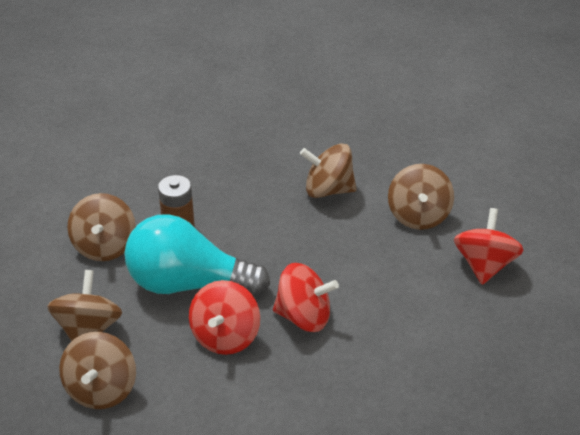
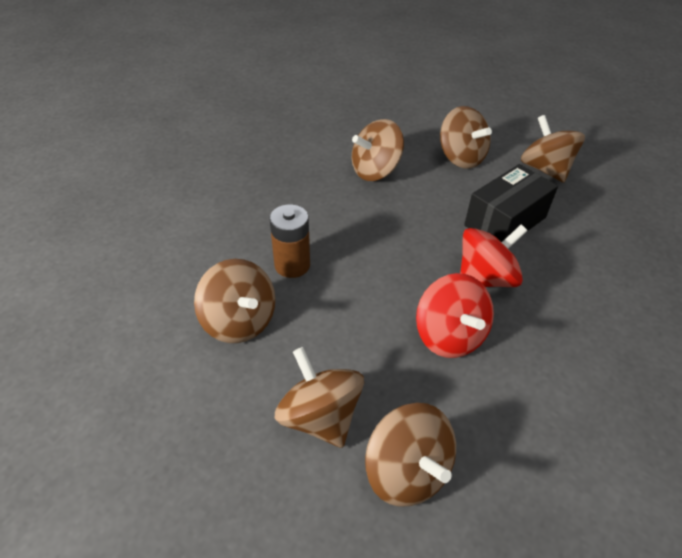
camera: 40 degrees left, 5 degrees up
turquoise light bulb [124,214,270,296] -> none
red spinning top [454,208,524,285] -> brown spinning top [521,115,585,183]
none -> black box [464,164,558,242]

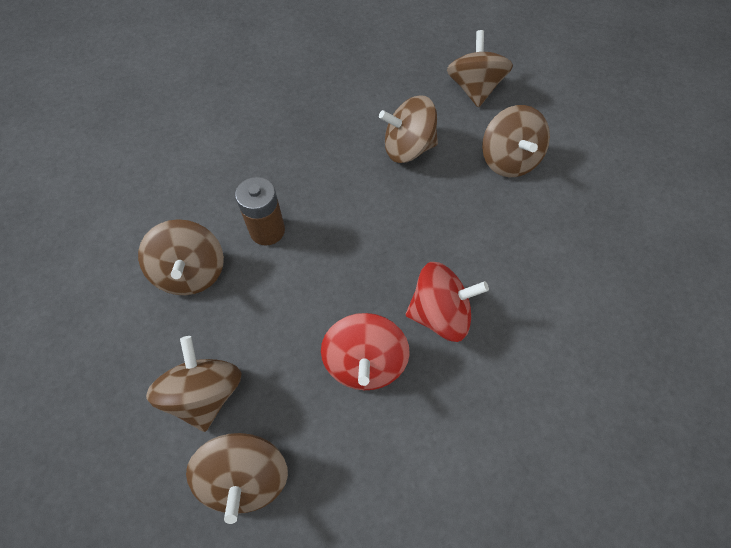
camera: 25 degrees right, 15 degrees up
black box [464,164,558,242] -> none
brown spinning top [521,115,585,183] -> brown spinning top moved to [447,30,513,108]

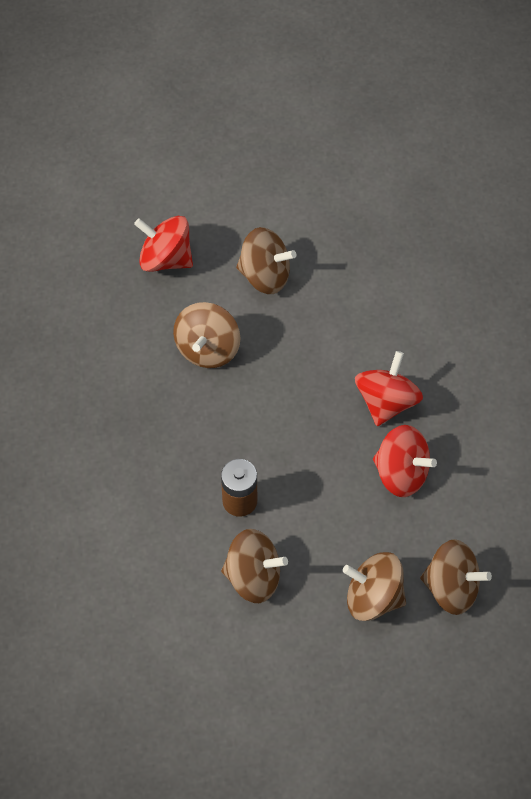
camera: 65 degrees left, 0 degrees up
brown spinning top [447,30,513,108] -> red spinning top [134,216,193,272]

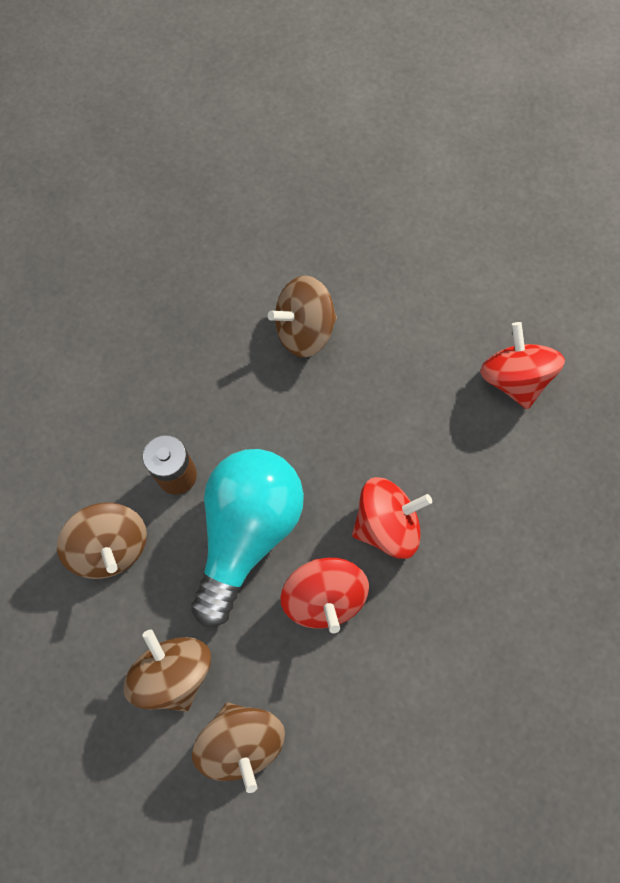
camera: 50 degrees right, 10 degrees up
red spinning top [134,216,193,272] -> red spinning top moved to [480,322,565,409]
brown spinning top [236,227,296,294] -> none
none -> turquoise light bulb [191,449,304,627]

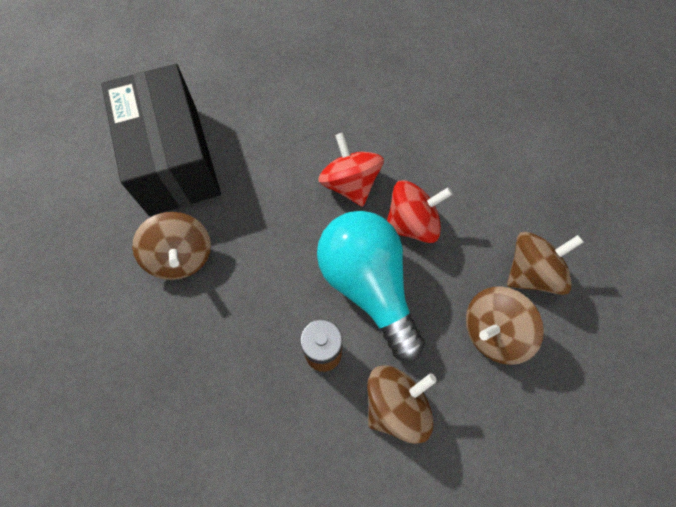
camera: 95 degrees left, 5 degrees down
turquoise light bulb [191,449,304,627] -> turquoise light bulb turned 45 degrees clockwise [317,211,425,361]
red spinning top [480,322,565,409] -> none
none -> black box [101,64,221,216]

